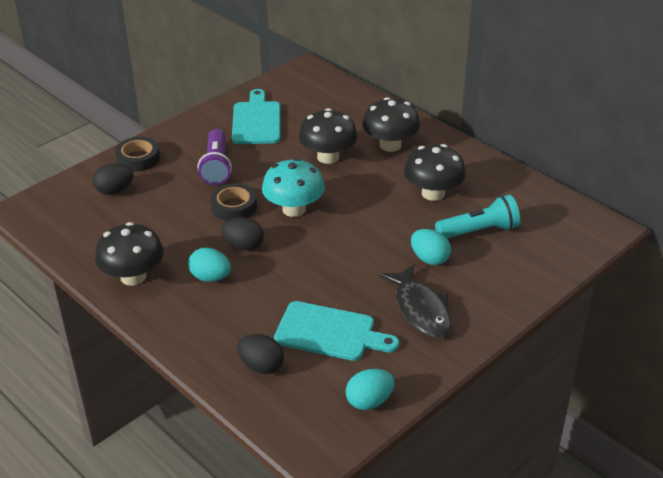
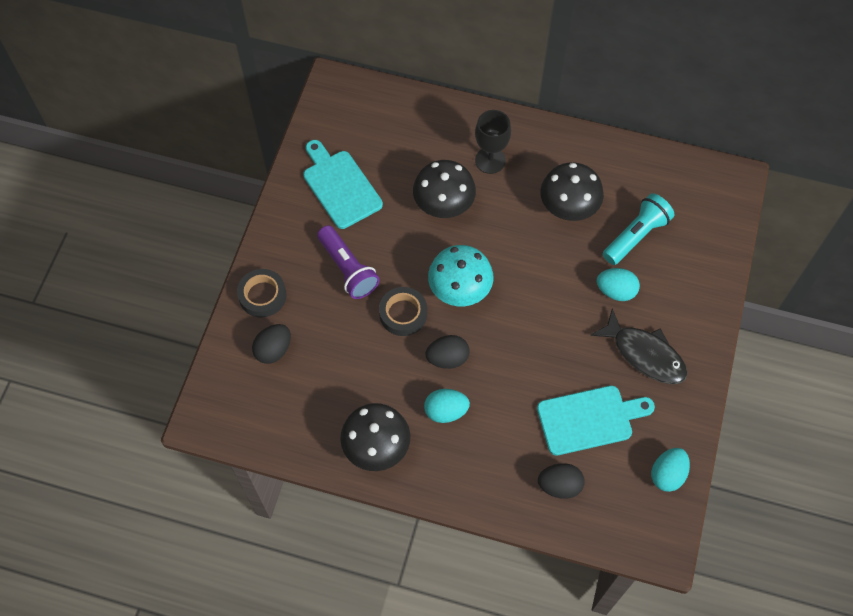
camera: 30 degrees left, 25 degrees up
black mushroom [362,97,420,152] -> black goblet [475,110,511,174]

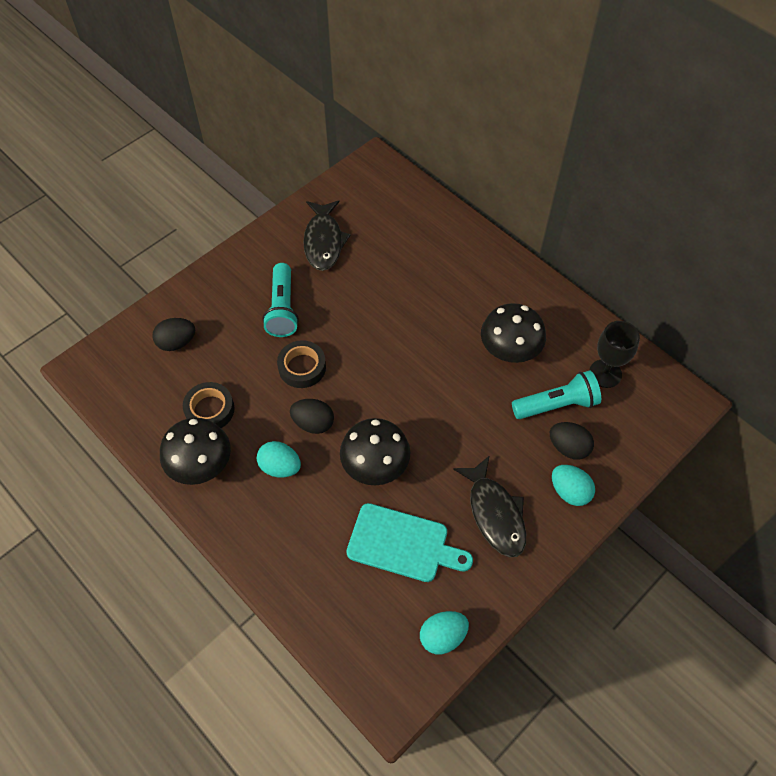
camera: 30 degrees right, 5 degrees down
black tape [237,269,287,318] -> black tape moved to [183,382,235,428]
turquoise cutting board [303,140,383,229] -> black fish [303,200,351,271]
purple flashlight [317,225,380,299] -> turquoise flashlight [262,263,299,337]
black mushroom [413,160,476,218] -> black mushroom moved to [340,418,411,485]
turquoise mushroom [428,245,493,306] -> none
black goblet [475,110,511,174] -> black goblet moved to [589,321,640,388]
black egg [538,463,585,499] -> black egg moved to [550,422,594,460]
turquoise egg [597,268,640,301] -> turquoise egg moved to [552,465,595,506]

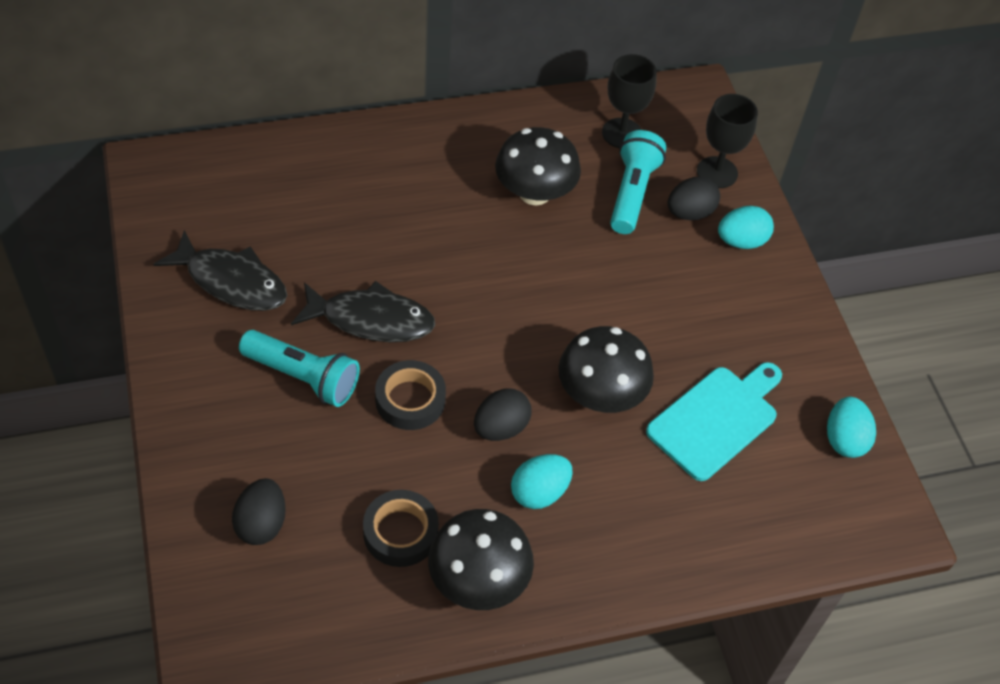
camera: 65 degrees left, 5 degrees down
black fish [453,455,526,557] -> black fish moved to [291,281,435,342]
none -> black goblet [697,94,758,188]

